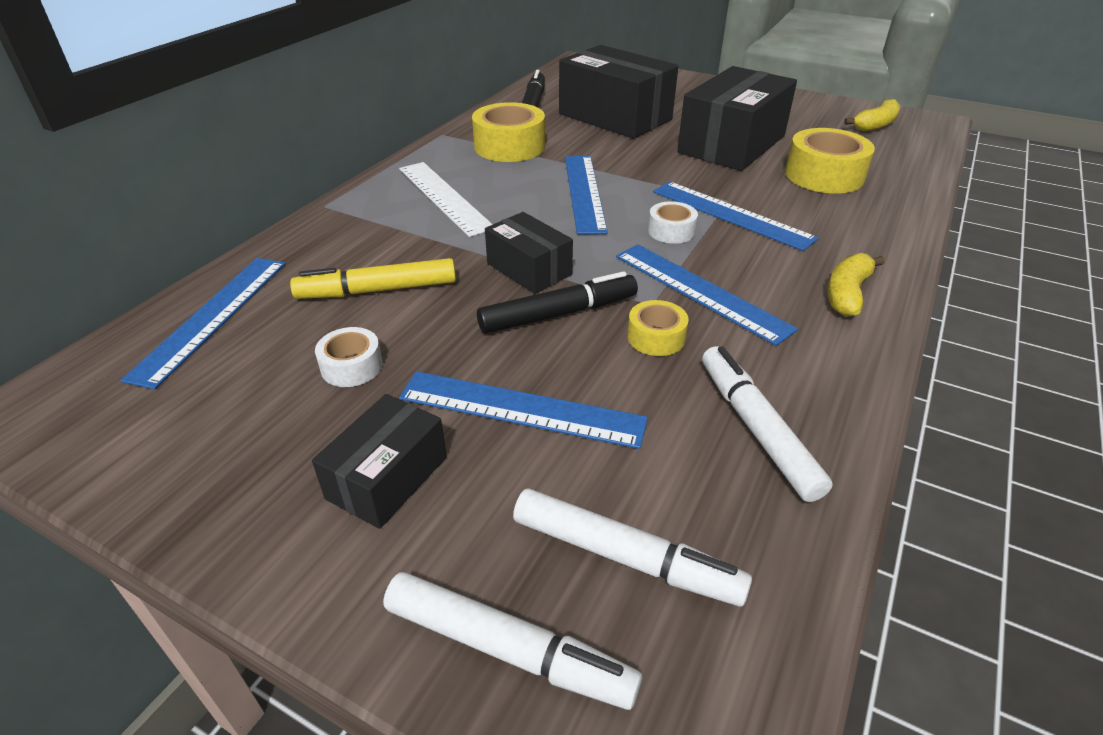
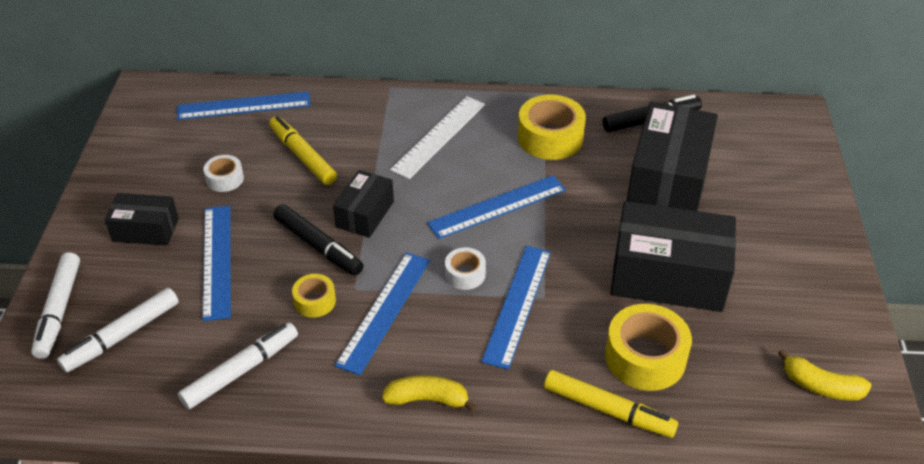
camera: 65 degrees right, 5 degrees up
white marker [513,488,752,606] -> white marker turned 45 degrees clockwise [57,288,179,373]
none -> yellow marker [544,370,678,438]

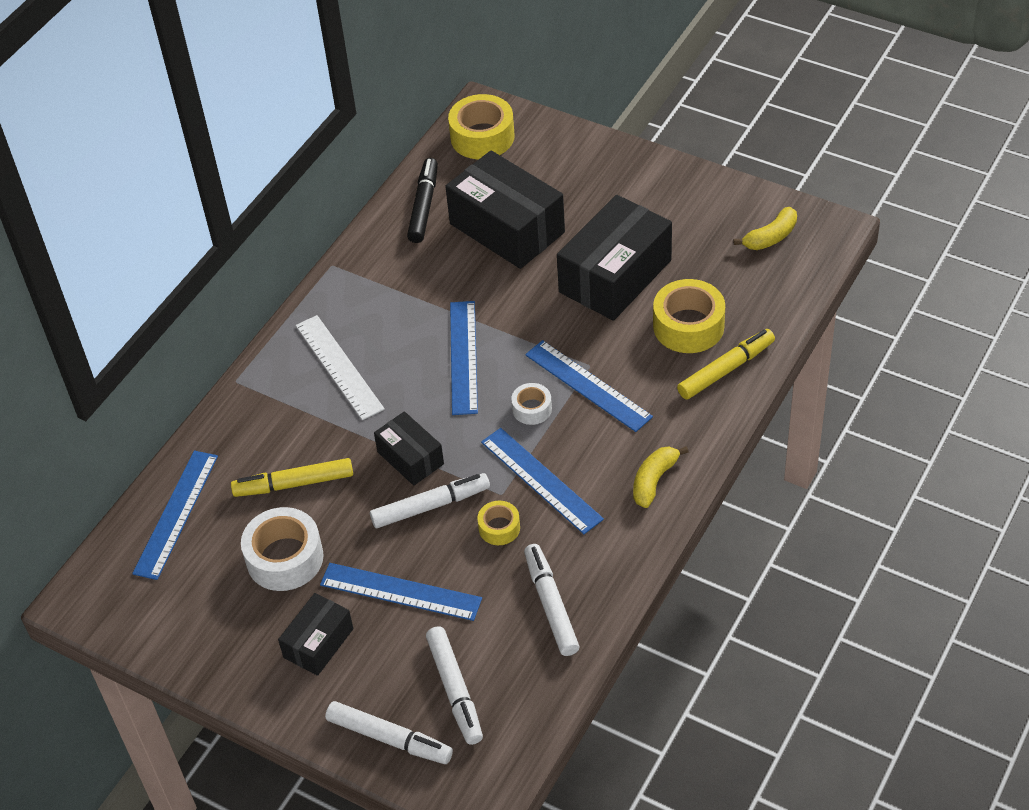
camera: 60 degrees left, 5 degrees up
white tape [203,155,244,192] -> white tape [241,507,324,591], size x1.84
black marker [273,204,364,276] -> white marker [370,473,490,528]
yellow tape [518,95,586,160] -> yellow tape moved to [448,94,515,159]

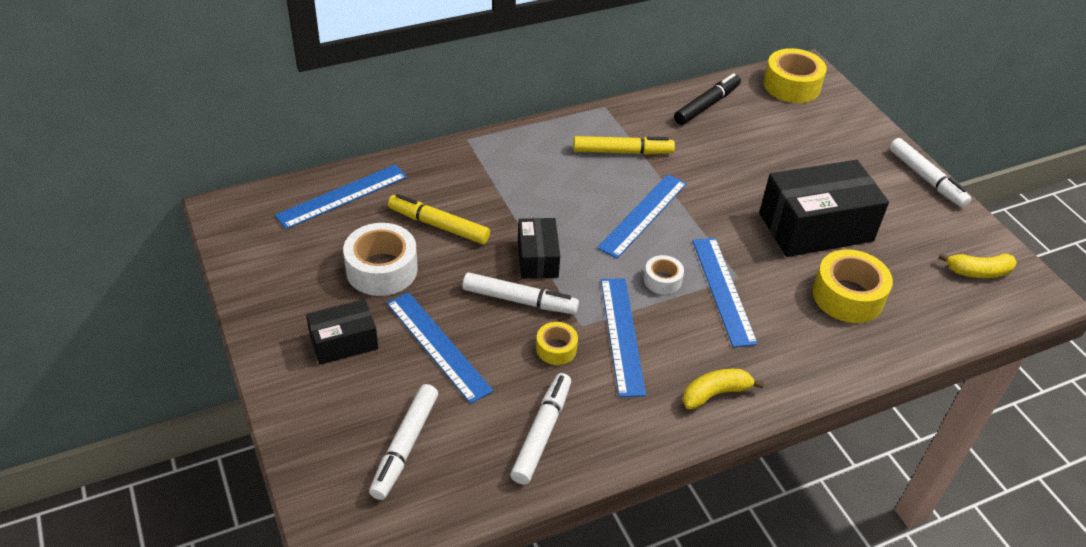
camera: 30 degrees right, 5 degrees down
white ruler [295,315,385,420] -> none
white marker [325,701,453,764] -> white marker moved to [889,138,971,208]
black box [445,150,565,269] -> none
yellow marker [677,329,775,400] -> yellow marker moved to [573,136,675,155]

